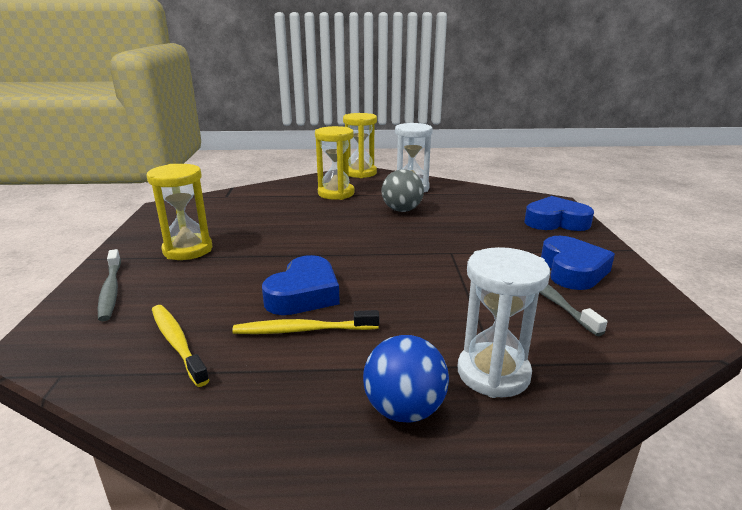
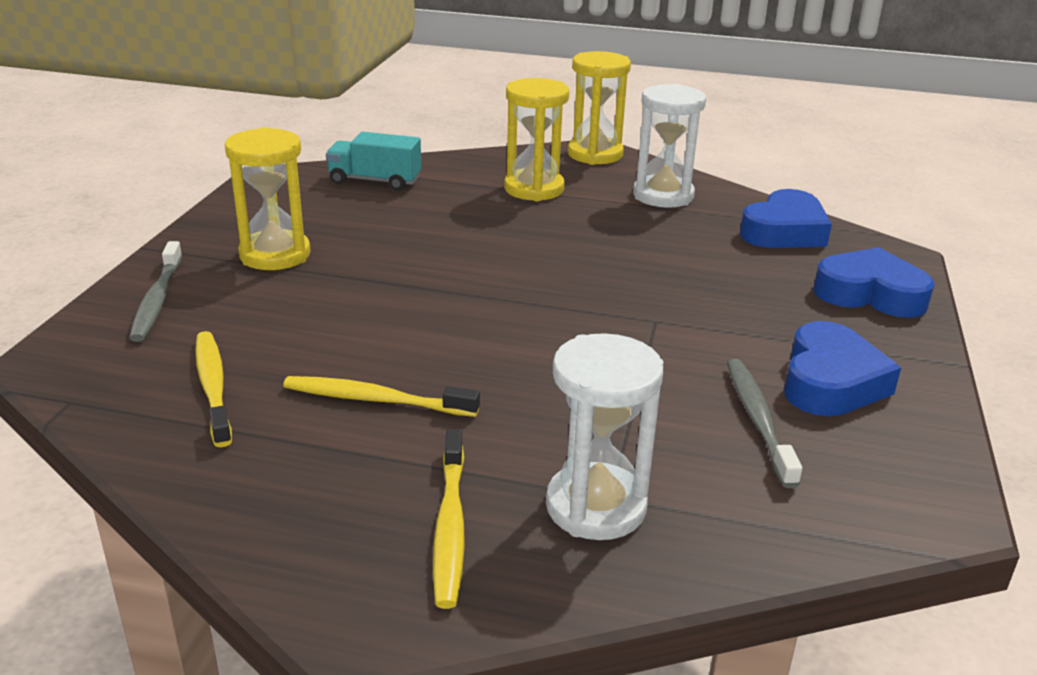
camera: 15 degrees right, 5 degrees up
blue heart [262,255,340,315] -> blue heart moved to [740,189,832,248]
blue ball [363,335,449,423] -> yellow toothbrush [433,429,465,609]
grey ball [382,169,424,212] -> none
none -> turquoise truck [326,132,421,190]

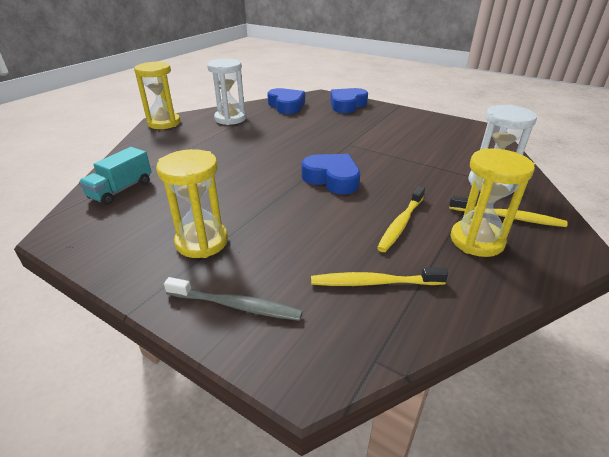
camera: 70 degrees left, 5 degrees up
yellow hourglass [504,78,569,201] -> yellow hourglass moved to [450,148,535,257]
grey toothbrush [727,359,802,488] -> none
blue heart [784,321,901,416] -> blue heart moved to [302,154,360,194]

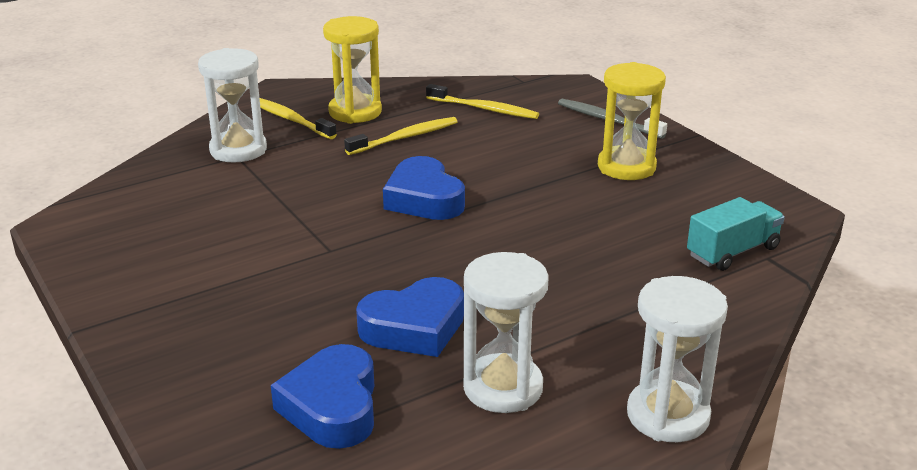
camera: 155 degrees left, 5 degrees down
yellow hourglass [134,61,181,129] -> white hourglass [627,276,728,442]
blue heart [330,88,368,113] -> blue heart moved to [356,277,464,357]

